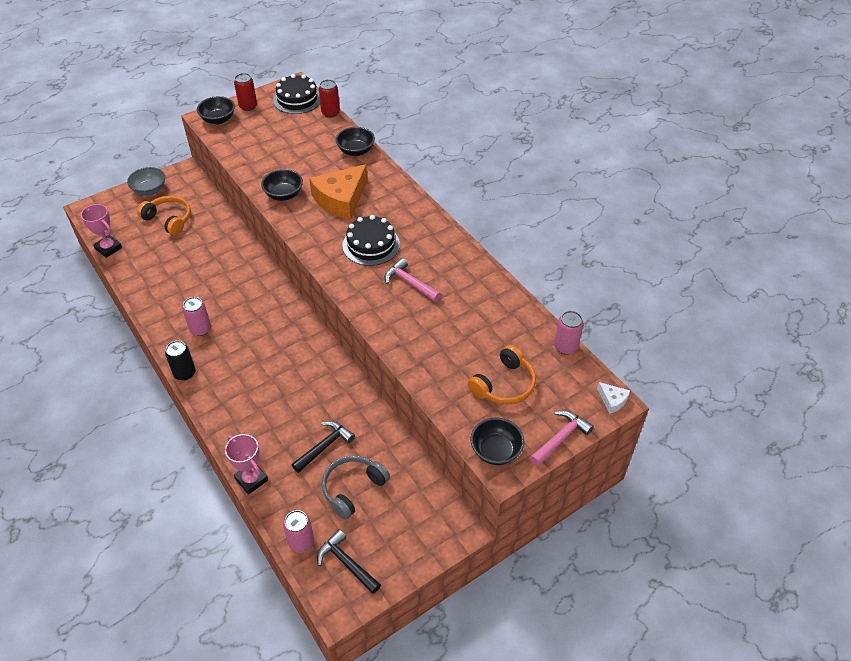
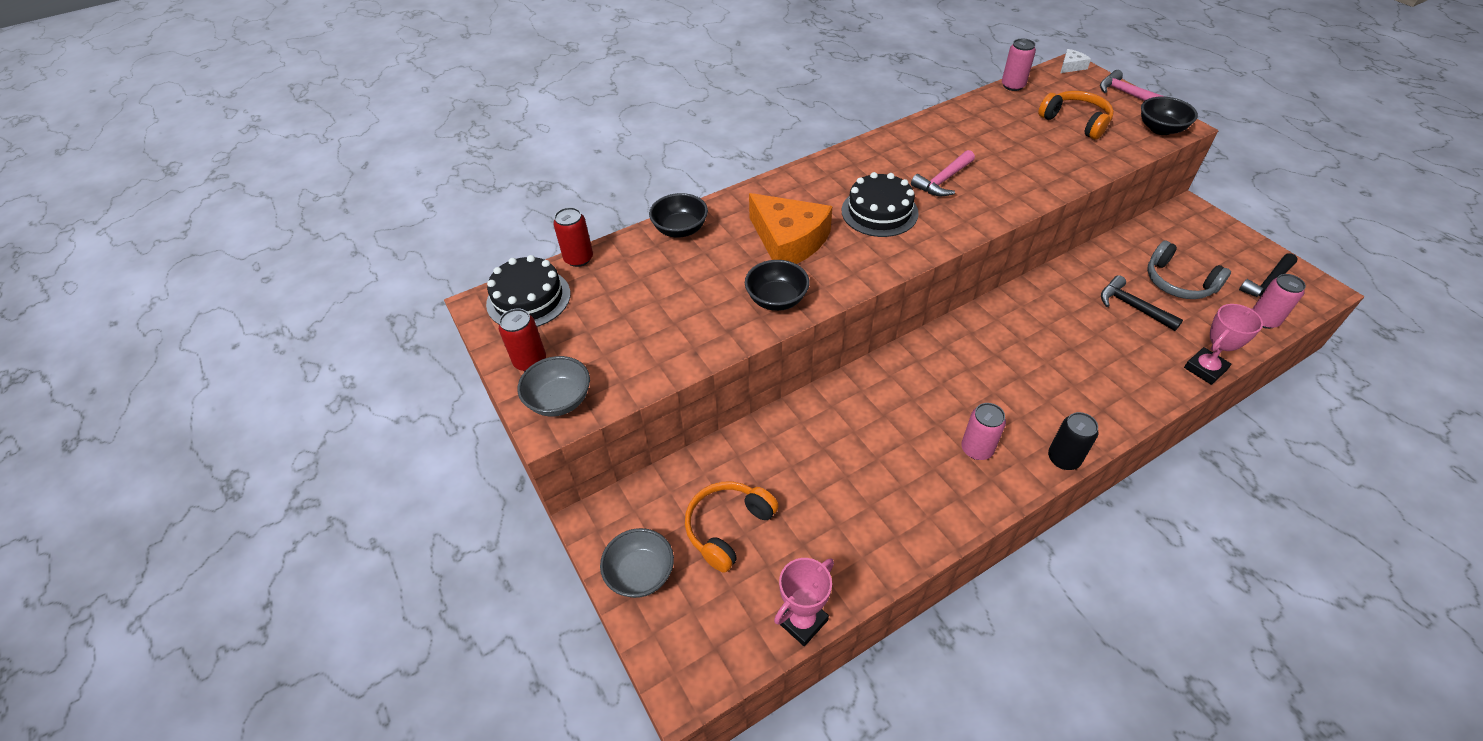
camera: 85 degrees left, 0 degrees up
black bowl [197,96,235,124] -> grey bowl [518,356,590,416]

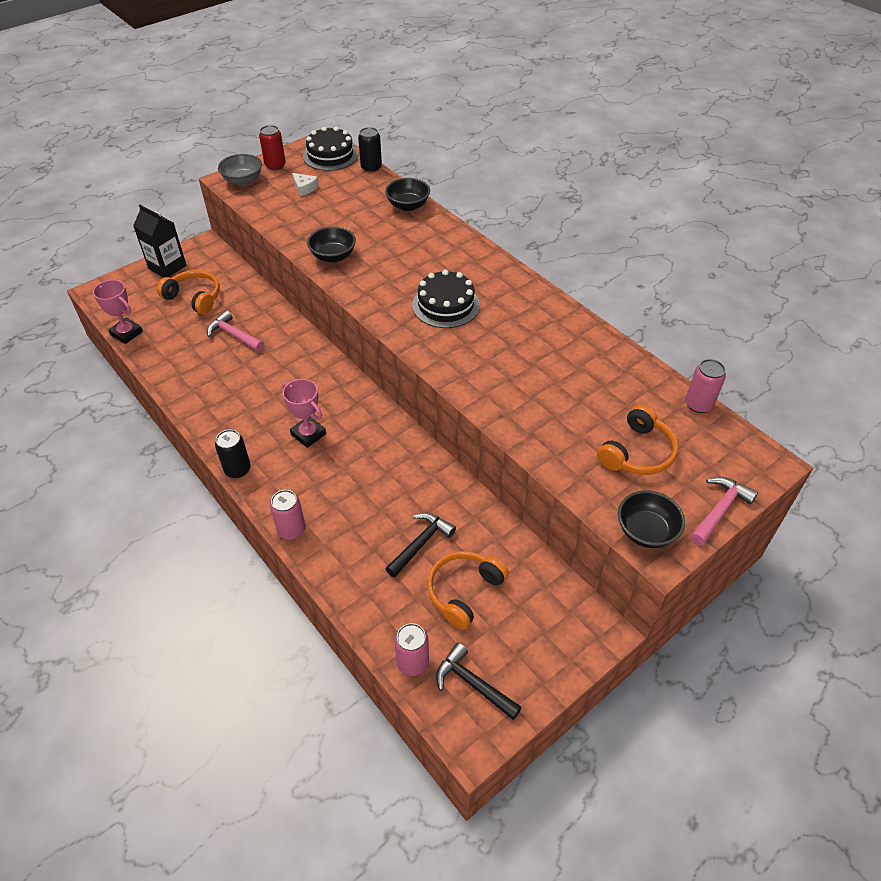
camera: 80 degrees right, 0 degrees up
red can [553,207,593,267] -> black can [358,127,382,172]
grey bowl [600,528,674,598] -> black carton [133,205,187,278]
orange cheese [749,193,832,264] -> none
pink hammer [911,150,975,196] -> pink hammer moved to [207,310,264,351]
pink can [961,403,1006,460] -> pink can moved to [270,490,305,540]
white cheese [1060,49,1091,73] -> white cheese moved to [292,173,319,196]
grey headphones [1147,240,1231,299] -> orange headphones [427,551,509,630]
pink trophy [1184,304,1263,385] -> pink trophy moved to [282,379,326,448]

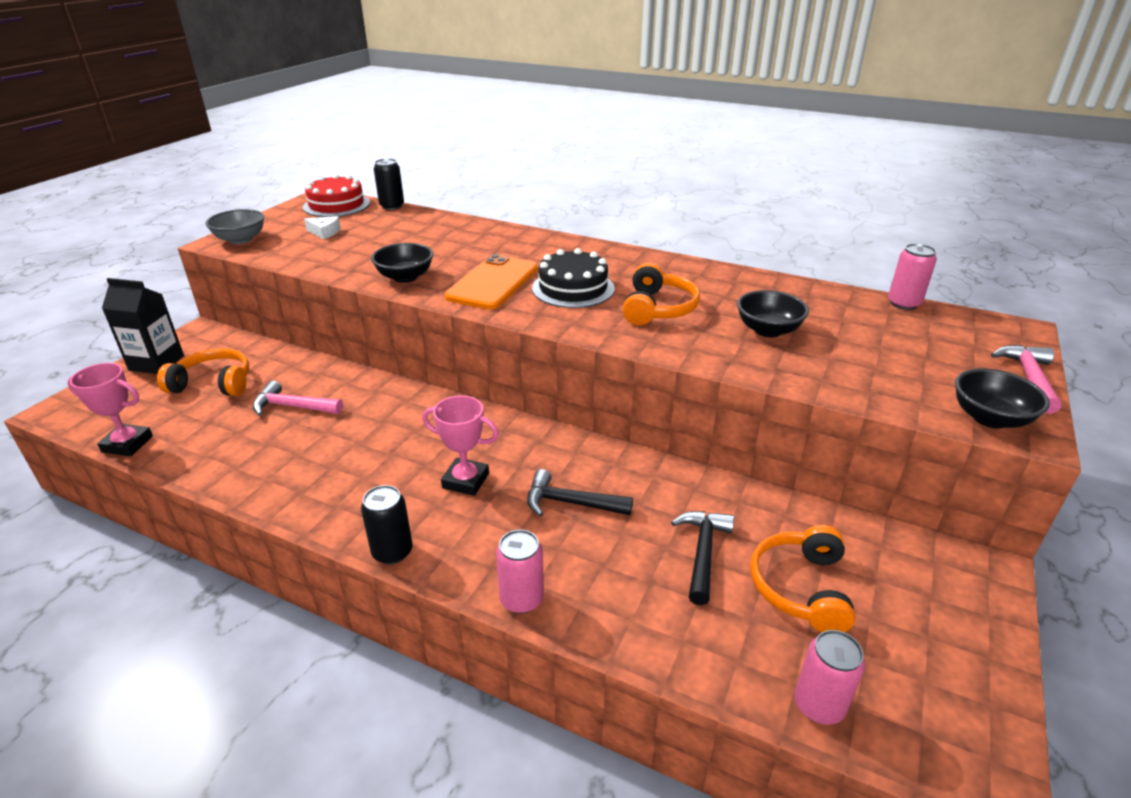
camera: 25 degrees left, 15 degrees down
red can [259,125,286,170] -> none
black cake [303,127,358,171] -> red cake [303,174,370,217]
black bowl [385,178,430,211] -> black bowl moved to [737,290,809,338]
black hammer [436,643,522,720] -> black hammer moved to [527,469,633,517]
orange headphones [597,405,678,475] -> orange headphones moved to [623,263,700,325]
none -> orange phone [445,254,538,310]

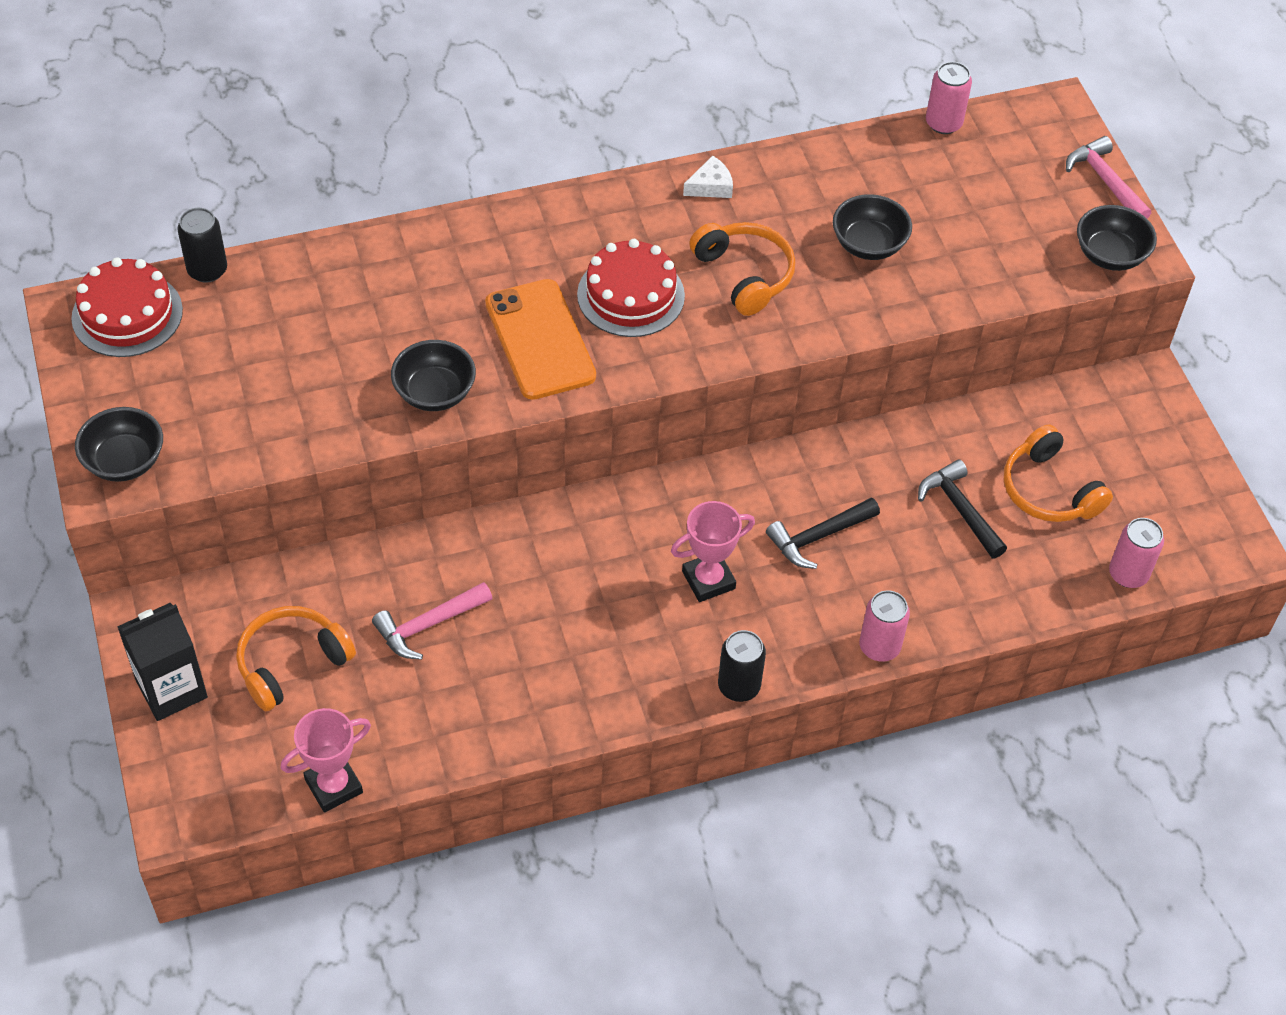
camera: 45 degrees left, 20 degrees up
grey bowl [206,209,264,244] -> black bowl [75,407,163,482]
white cheese [304,216,340,239] -> white cheese moved to [683,155,733,198]
black cake [532,248,615,308] -> red cake [577,239,685,337]

